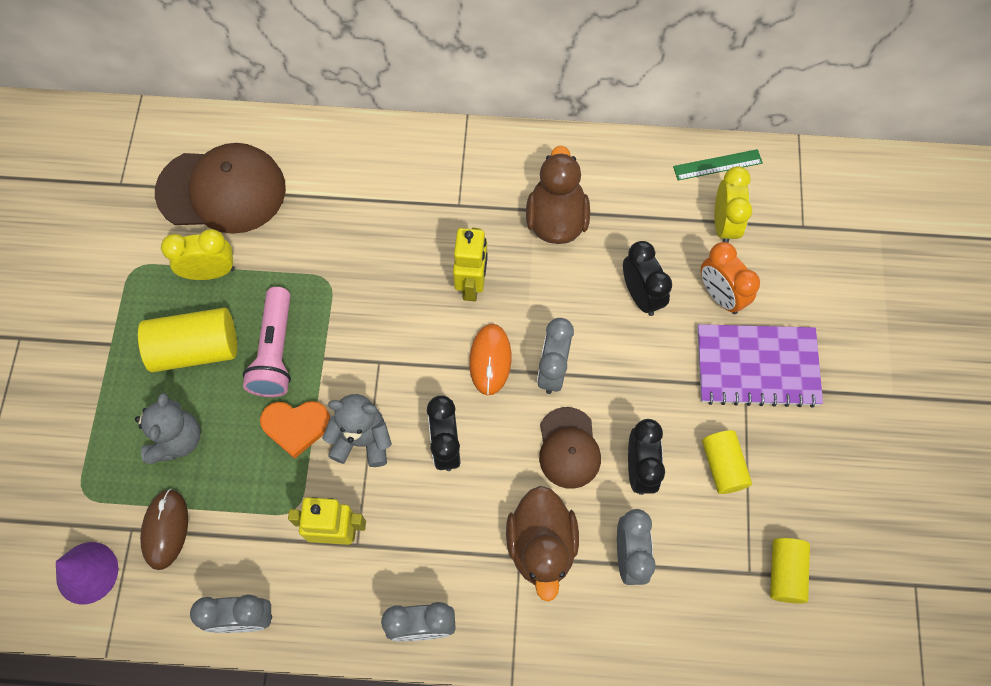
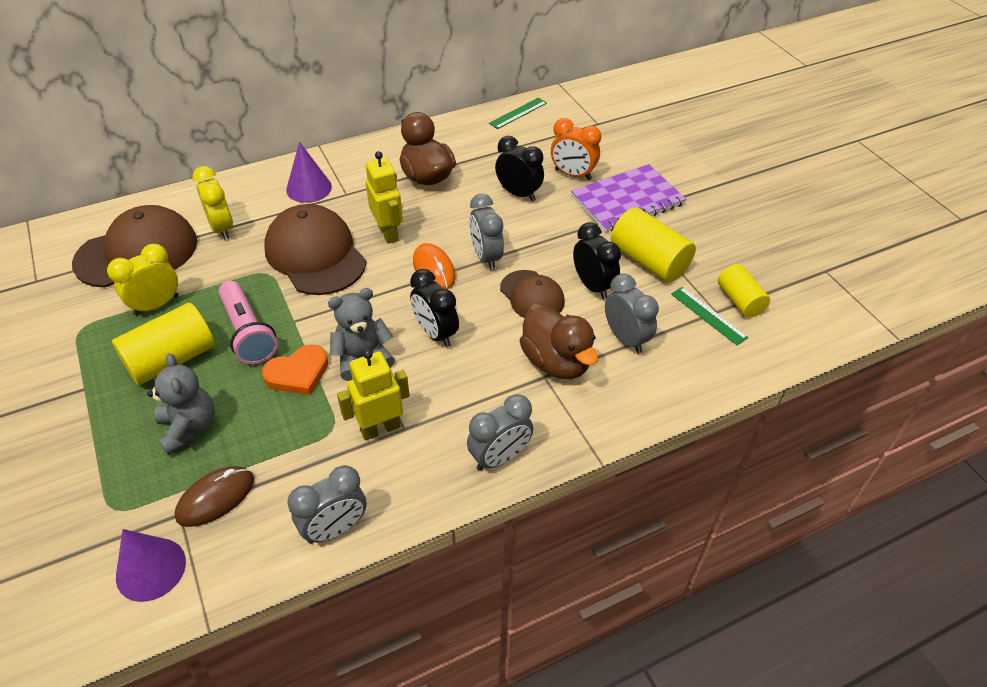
camera: 30 degrees left, 20 degrees down
brown mouse [140,489,188,570] -> brown mouse turned 75 degrees clockwise [174,466,254,527]
yellow cylinder [702,430,752,494] -> yellow cylinder [611,207,696,282], size x1.57
yellow clock [714,166,752,243] -> yellow clock moved to [192,166,233,240]
none -> brown cap [264,204,366,295]
none -> purple cone [286,142,332,203]
none -> green ruler [671,287,748,345]

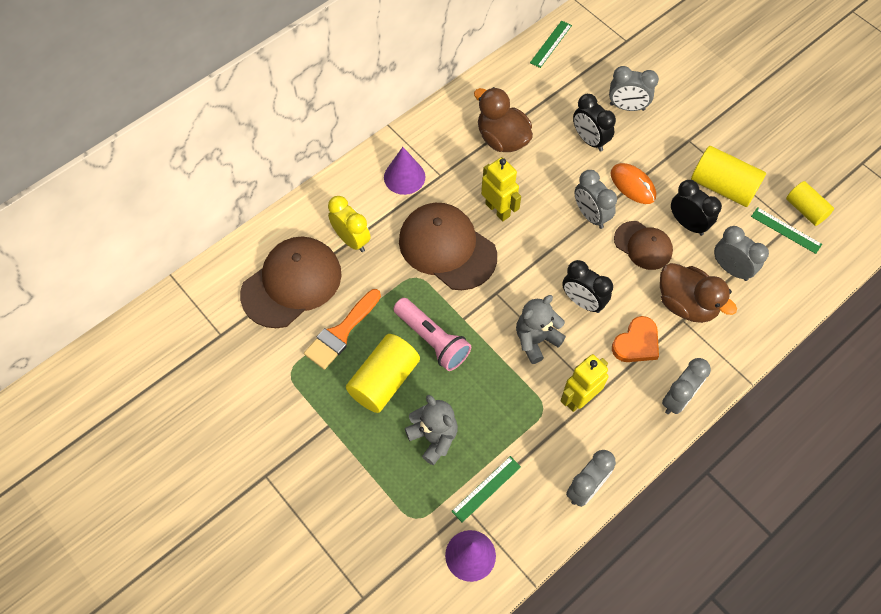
camera: 15 degrees left, 15 degrees up
yellow clock [107,244,178,316] -> orange brush [304,289,381,370]
brown mouse [174,466,254,527] -> green ruler [451,456,521,522]
orange heart [262,344,328,395] -> orange heart moved to [612,316,659,362]
orange mouse [413,243,455,289] -> orange mouse moved to [610,163,656,204]
black clock [495,136,544,202] -> black clock turned 150 degrees counterclockwise [573,94,616,151]
orange clock [551,118,601,180] -> grey clock [609,66,659,111]
purple notebook [571,164,686,232] -> none

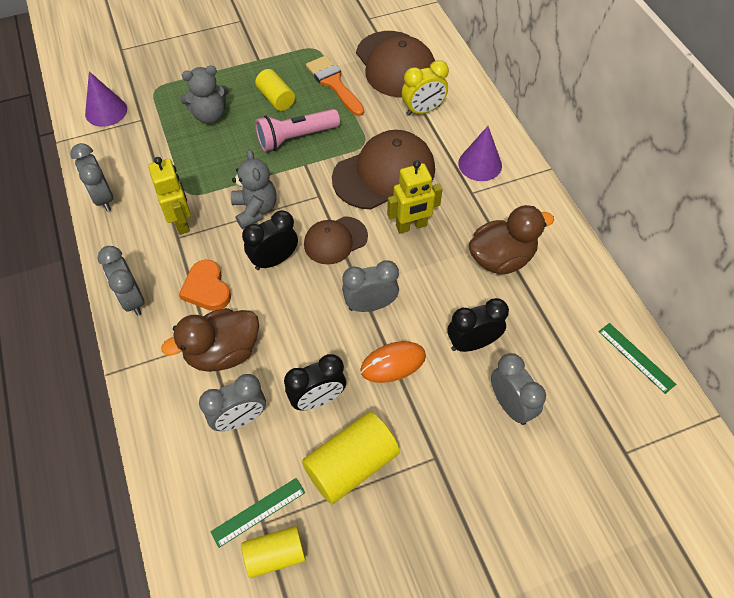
camera: 110 degrees right, 5 degrees down
yellow cylinder [346,334,420,413] -> yellow cylinder [255,69,295,111], size x0.64
green ruler [451,456,521,522] -> none
grey clock [609,66,659,111] -> grey clock turned 120 degrees clockwise [491,353,546,425]
brown cap [614,221,673,270] -> brown cap moved to [304,216,368,265]

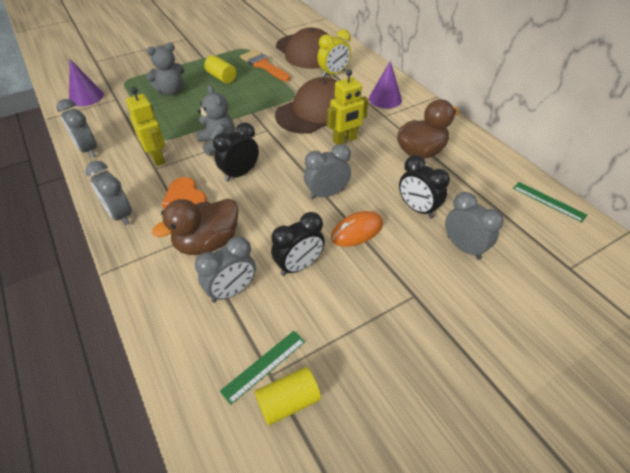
camera: 10 degrees left, 10 degrees down
pink flashlight [255,109,340,152] -> none
yellow cylinder [302,412,400,504] -> none
brown cap [304,216,368,265] -> none
black clock [448,298,509,352] -> black clock turned 105 degrees counterclockwise [399,155,450,218]

